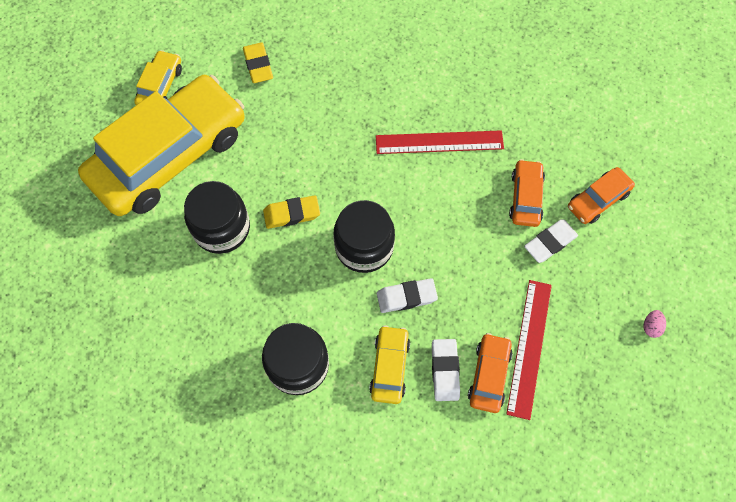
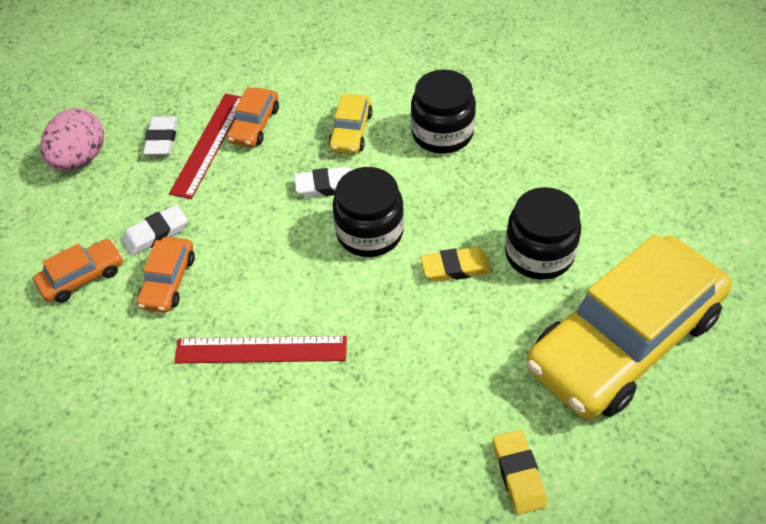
camera: 175 degrees left, 15 degrees down
yellow car [134,50,182,105] -> none
white eraser [432,339,460,401] -> white eraser moved to [143,116,178,155]
pink egg [644,310,666,338] -> pink egg [40,108,104,171], size x2.49

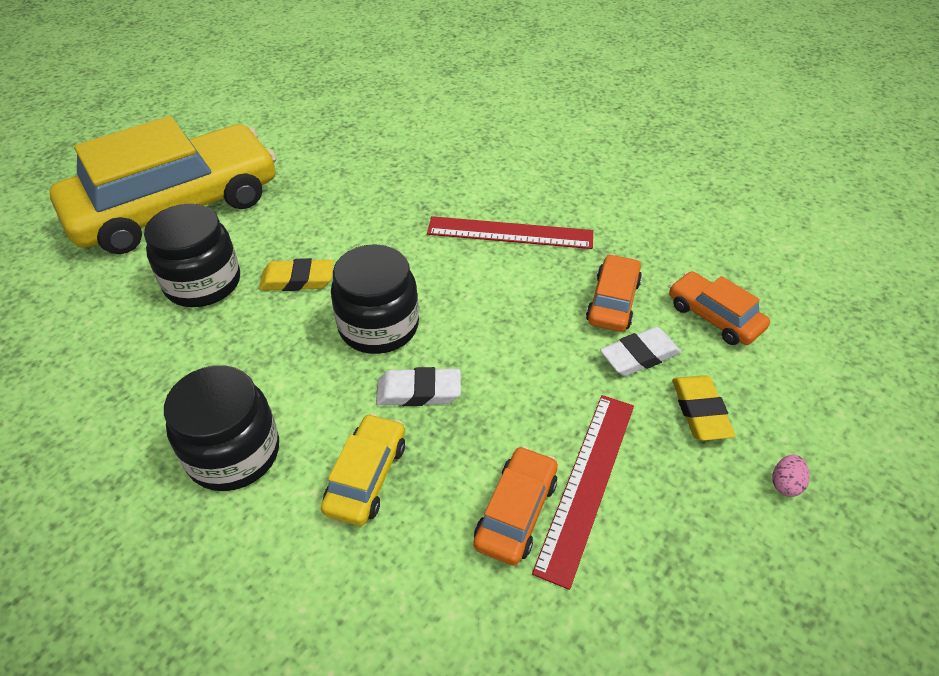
camera: 175 degrees left, 5 degrees down
orange car [33,239,123,303] -> orange car turned 75 degrees clockwise [669,271,770,345]
pink egg [40,108,104,171] -> pink egg [773,455,810,497], size x0.40
white eraser [143,116,178,155] -> none
yellow eraser [493,430,547,515] -> yellow eraser moved to [672,375,735,441]

